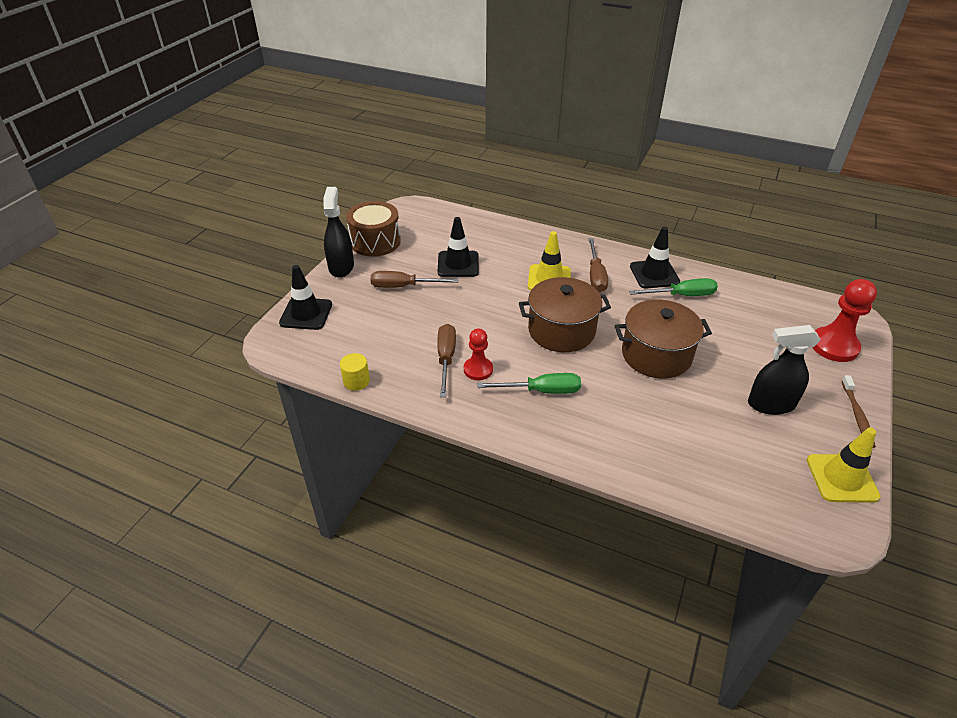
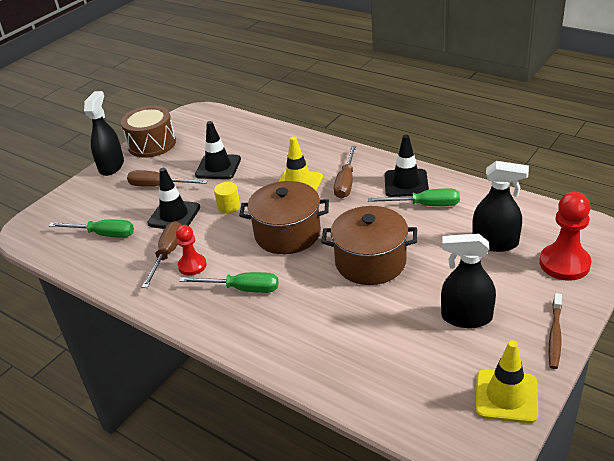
camera: 15 degrees right, 5 degrees down
black traffic cone [279,265,332,330] -> black traffic cone moved to [147,168,200,229]
yellow cylinder [340,353,370,391] -> yellow cylinder moved to [214,182,240,214]
none -> green screwdriver [49,220,134,238]
none -> black spray bottle [472,161,529,252]

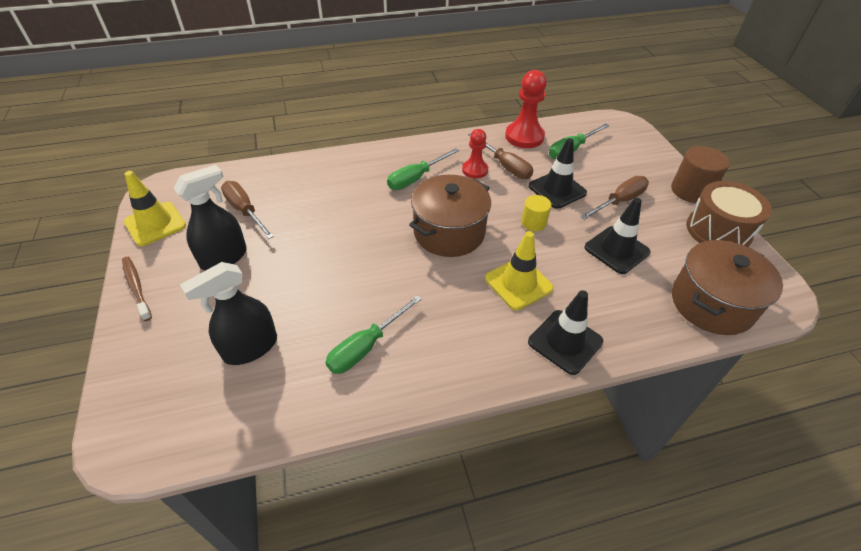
camera: 125 degrees right, 10 degrees up
black spray bottle [84,91,124,176] -> brown cylinder [671,146,730,203]
brown pot [322,206,418,285] -> brown pot moved to [672,240,783,335]
brown screwdriver [334,146,356,199] -> brown screwdriver moved to [221,181,274,239]
black traffic cone [384,135,429,197] -> black traffic cone moved to [528,290,603,375]
red pawn [540,192,591,281] -> red pawn moved to [505,70,547,148]

